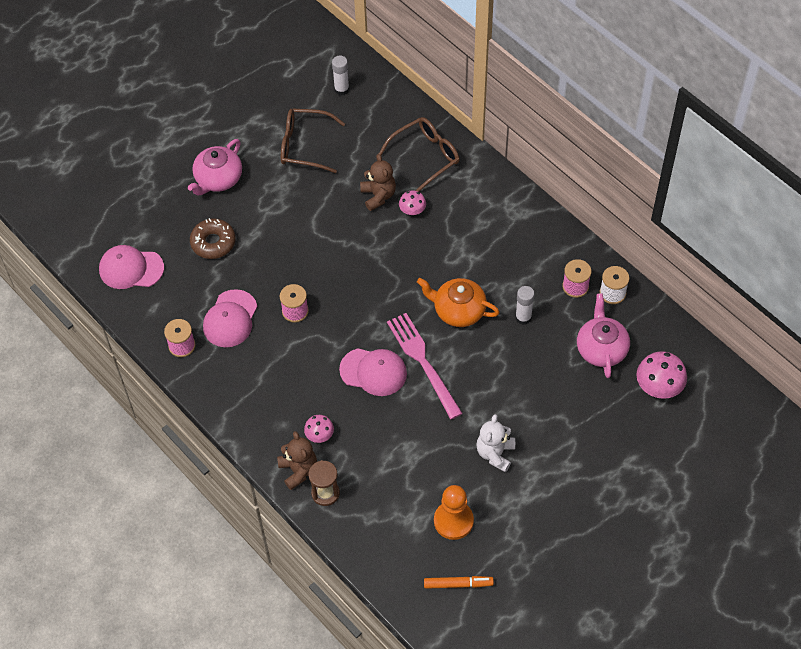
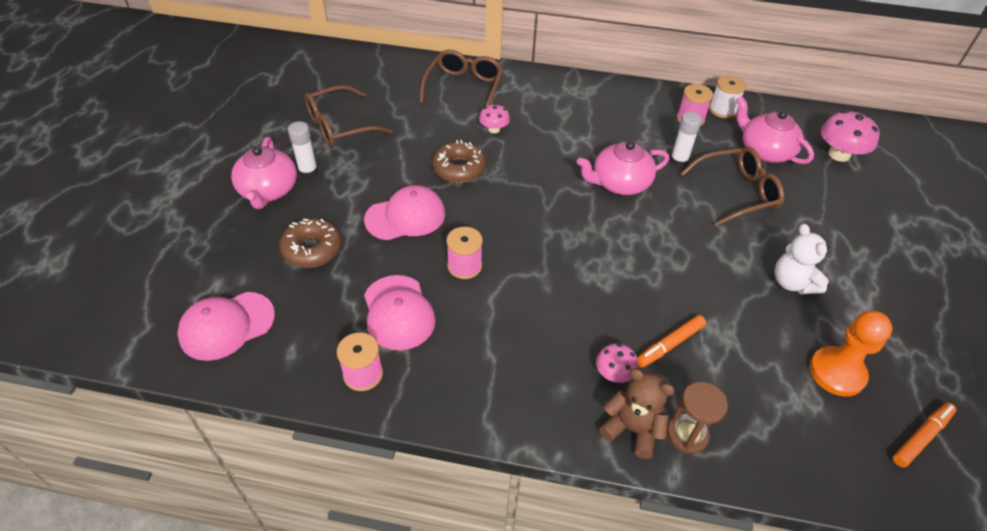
camera: 40 degrees left, 10 degrees down
white glue stick [332,55,349,96] -> white glue stick moved to [288,122,318,178]
pink cap [339,348,407,396] -> pink cap moved to [364,185,445,240]
brown teddy bear [360,154,396,211] -> none
pink fork [387,313,463,419] -> none
orange teapot [417,278,500,327] -> pink teapot [577,141,669,195]
none -> brown donut [432,140,486,183]
none -> orange marker [637,315,706,368]
none -> brown glasses [680,147,784,226]

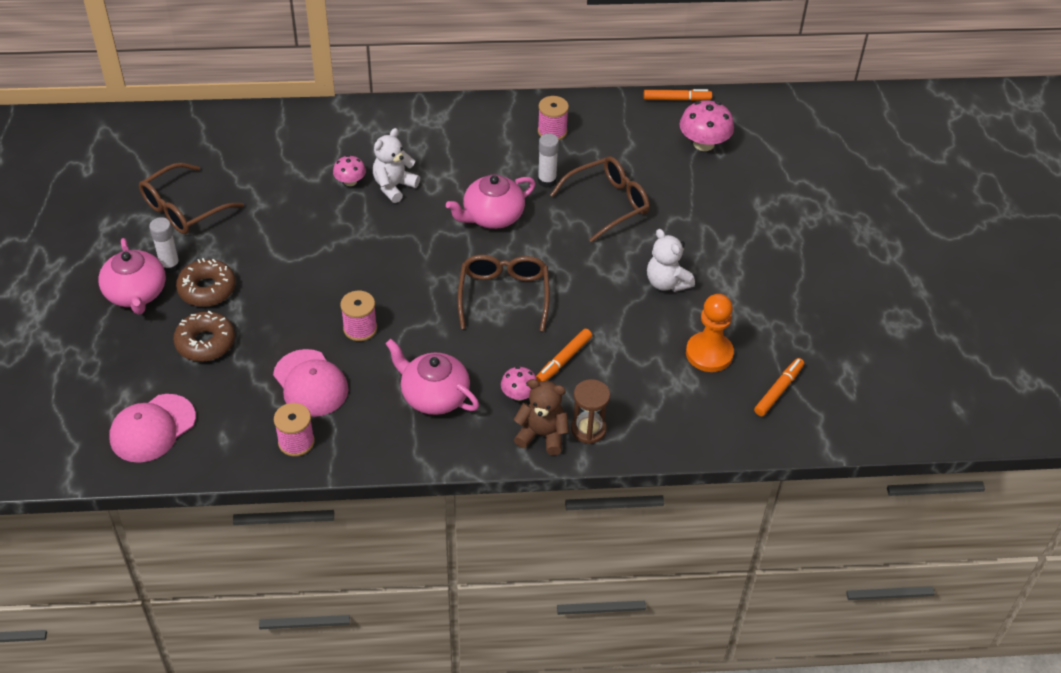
camera: 15 degrees left, 0 degrees up
pink cap [364,185,445,240] -> none
brown glasses [419,50,503,107] -> brown glasses moved to [457,255,550,332]
brown donut [432,140,486,183] -> brown donut moved to [176,258,236,307]
white spool [709,75,746,118] -> none
pink teapot [736,96,814,164] -> pink teapot moved to [385,339,479,415]
none -> white teddy bear [373,128,420,203]
none -> orange marker [643,89,712,101]

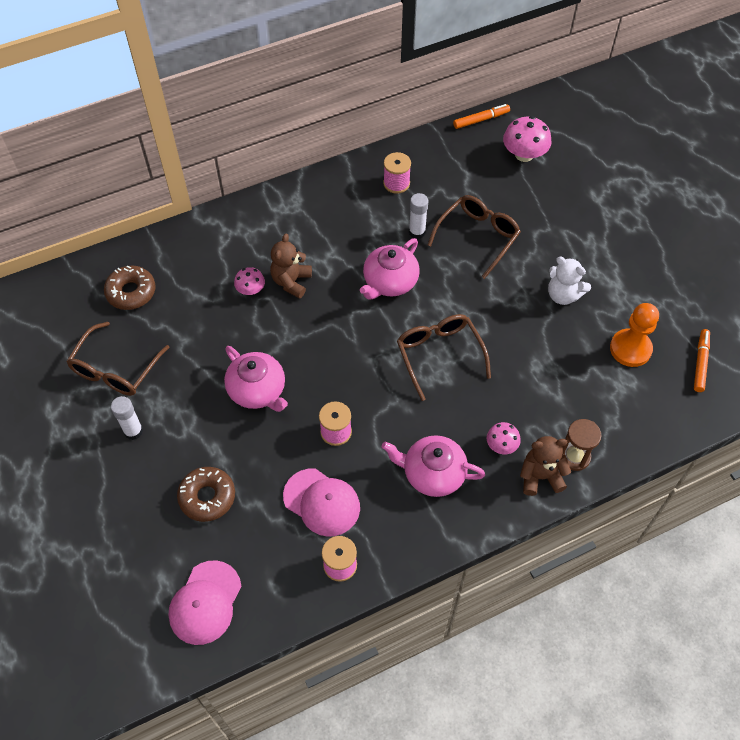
camera: 20 degrees left, 10 degrees up
pink teapot [98,238,166,315] -> pink teapot moved to [224,346,288,412]
brown donut [176,258,236,307] -> brown donut moved to [104,266,156,310]
white teddy bear [373,128,420,203] -> brown teddy bear [270,233,312,298]
orange marker [536,329,592,382] -> none

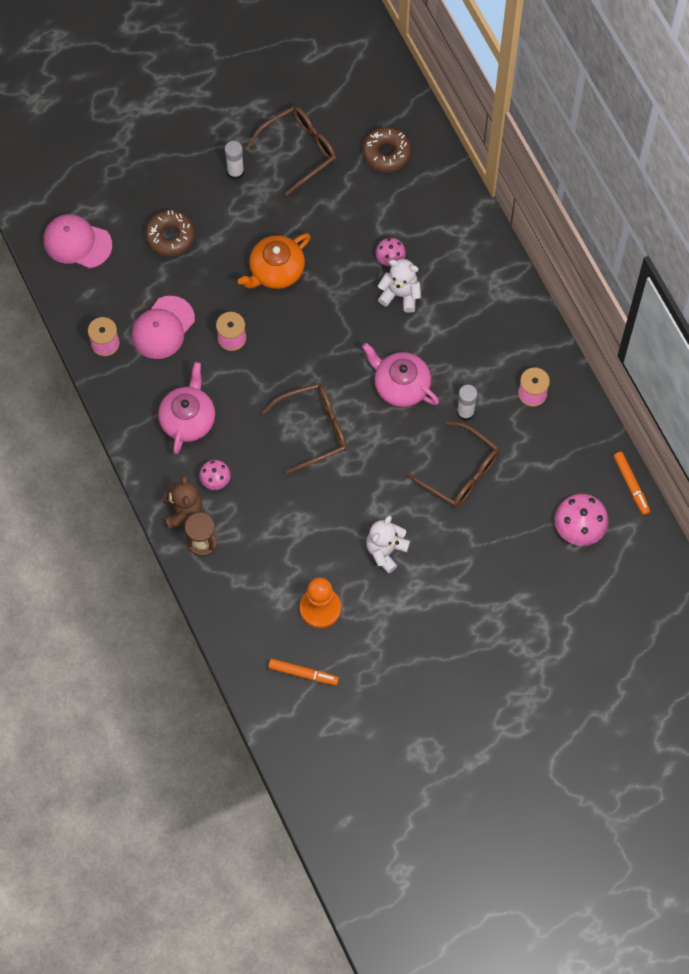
camera: 90 degrees right, 10 degrees up
brown glasses [66,322,170,396] -> brown glasses turned 120 degrees clockwise [247,106,336,196]
pink teapot [224,346,288,412] -> orange teapot [238,233,311,289]
brown teddy bear [270,233,312,298] -> white teddy bear [378,259,421,313]

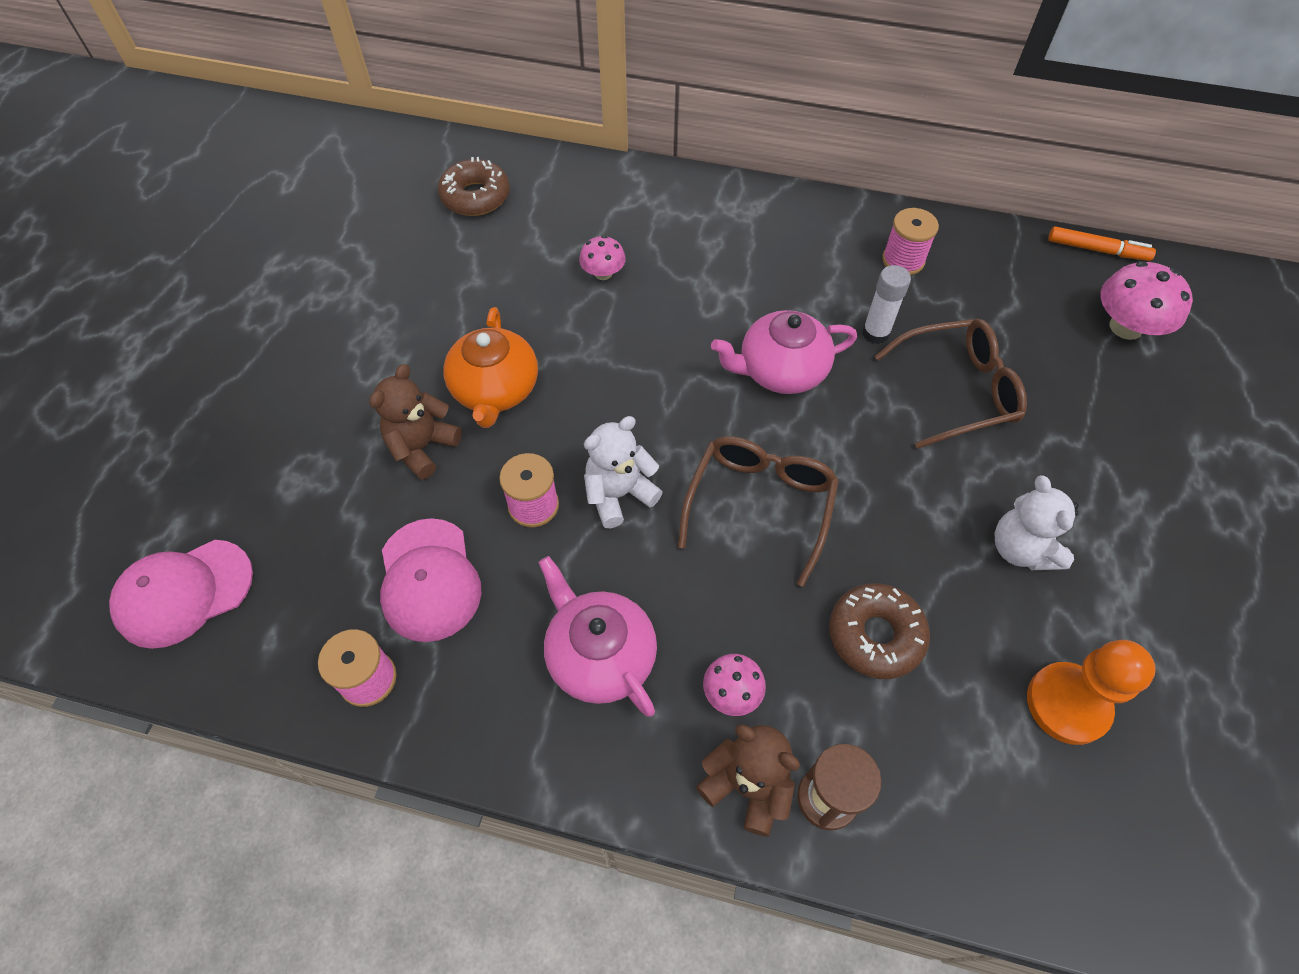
camera: 50 degrees left, 10 degrees down
brown donut [145,210,195,257] -> brown donut moved to [829,584,930,679]
white glue stick [225,141,244,180] -> none
brown glasses [247,106,336,196] -> none
orange marker [268,659,339,685] -> none
white teddy bear [378,259,421,313] -> white teddy bear moved to [584,416,662,528]
none -> brown teddy bear [369,364,462,480]

